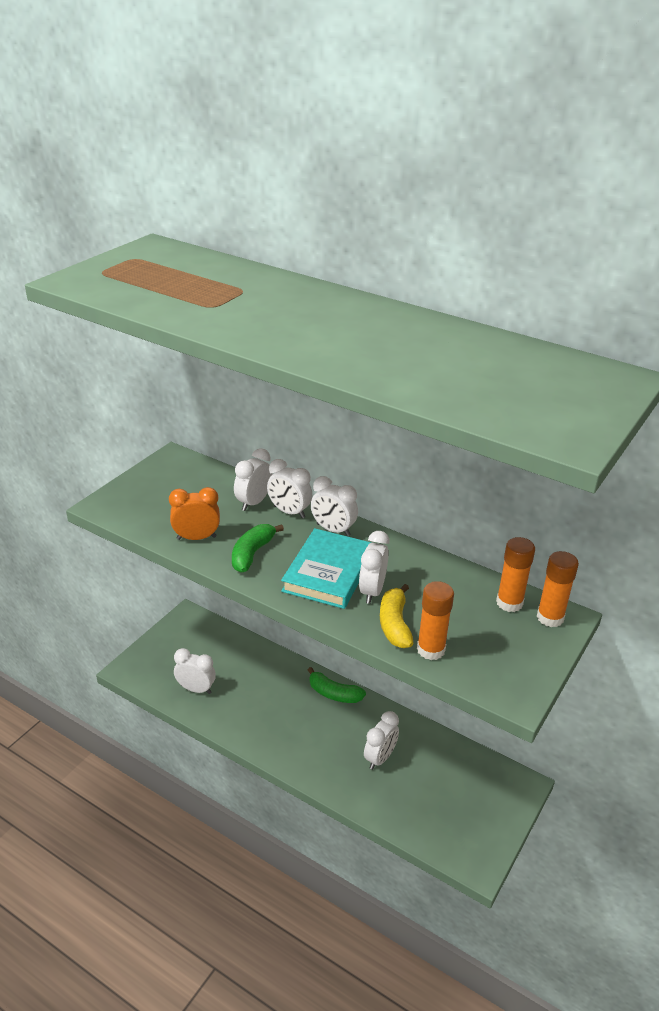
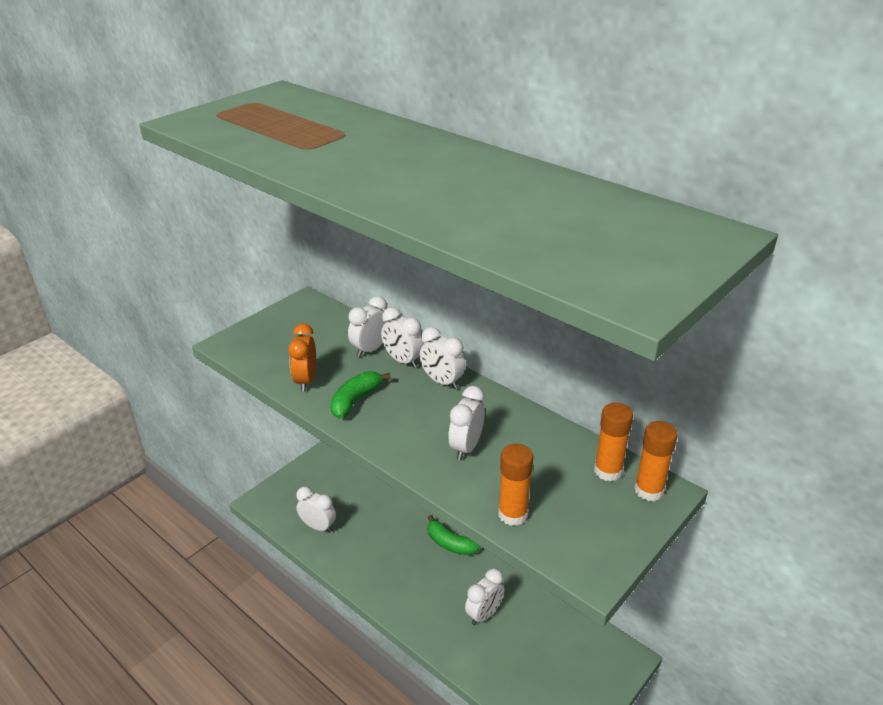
camera: 10 degrees right, 0 degrees up
orange clock [169,487,220,540] -> orange clock turned 90 degrees counterclockwise [288,323,316,392]
turquoise book [281,528,371,609] -> none
yellow banana [380,584,413,648] -> none

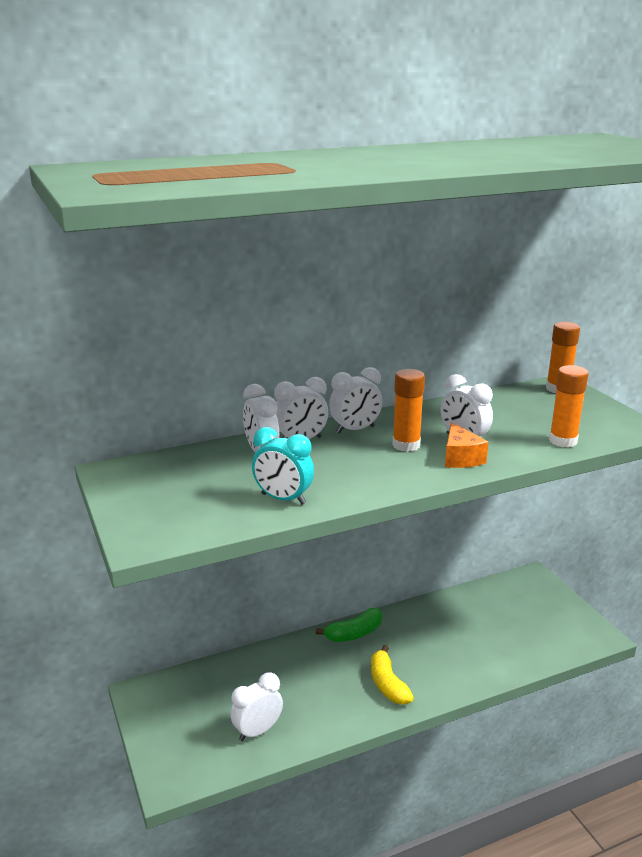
camera: 65 degrees left, 10 degrees down
orange clock [288,323,316,392] -> turquoise clock [252,427,314,505]
green banana [331,371,391,418] -> none
white clock [465,568,504,625] -> none
orange glue stick [594,403,633,481] -> orange glue stick moved to [393,369,425,452]
none -> yellow banana [371,645,414,705]
none -> orange cheese [445,422,489,468]

